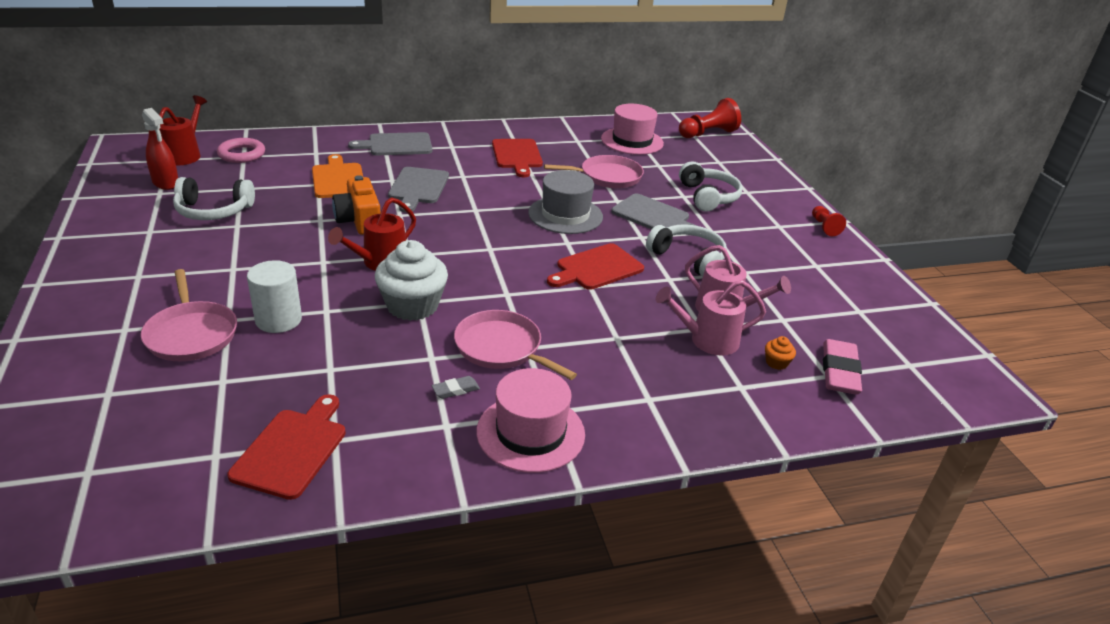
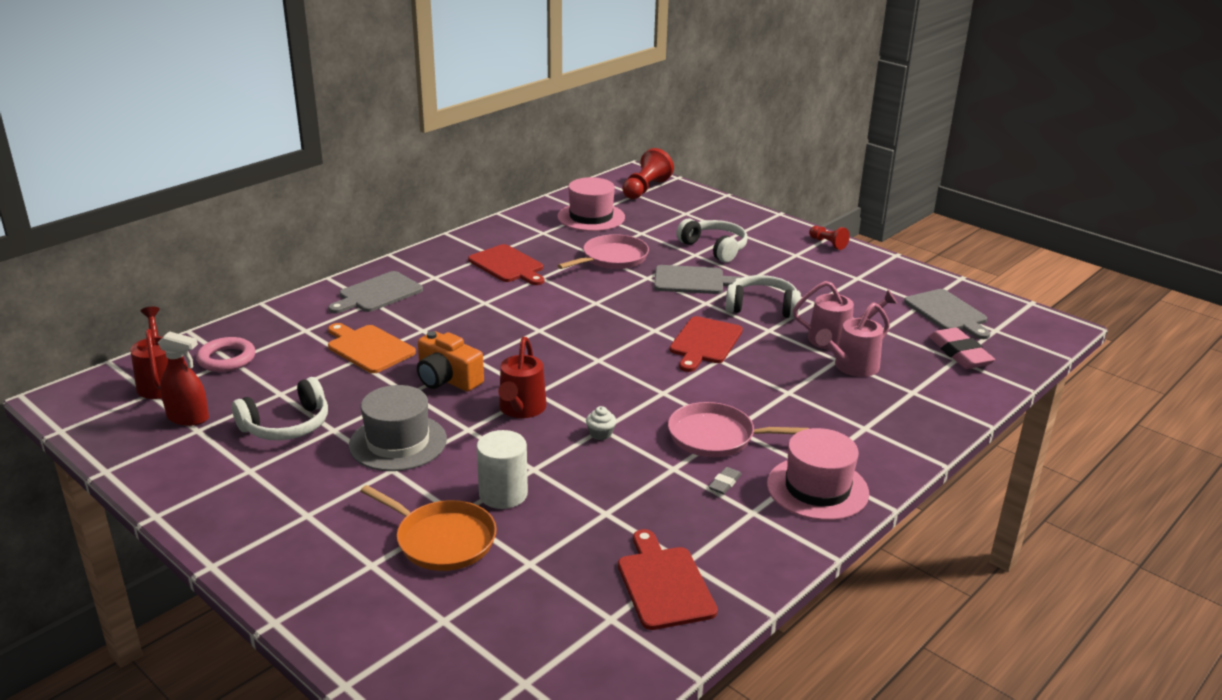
camera: 30 degrees left, 5 degrees down
pink pan [141,269,237,361] -> orange pan [361,485,497,571]
white cupcake [375,240,448,321] -> white cupcake [586,406,616,440], size x0.41
grey cutting board [388,167,449,213] -> grey cutting board moved to [904,289,990,339]
grey hat [528,170,603,234] -> grey hat moved to [349,385,447,471]
orange cupcake [765,336,796,370] -> none

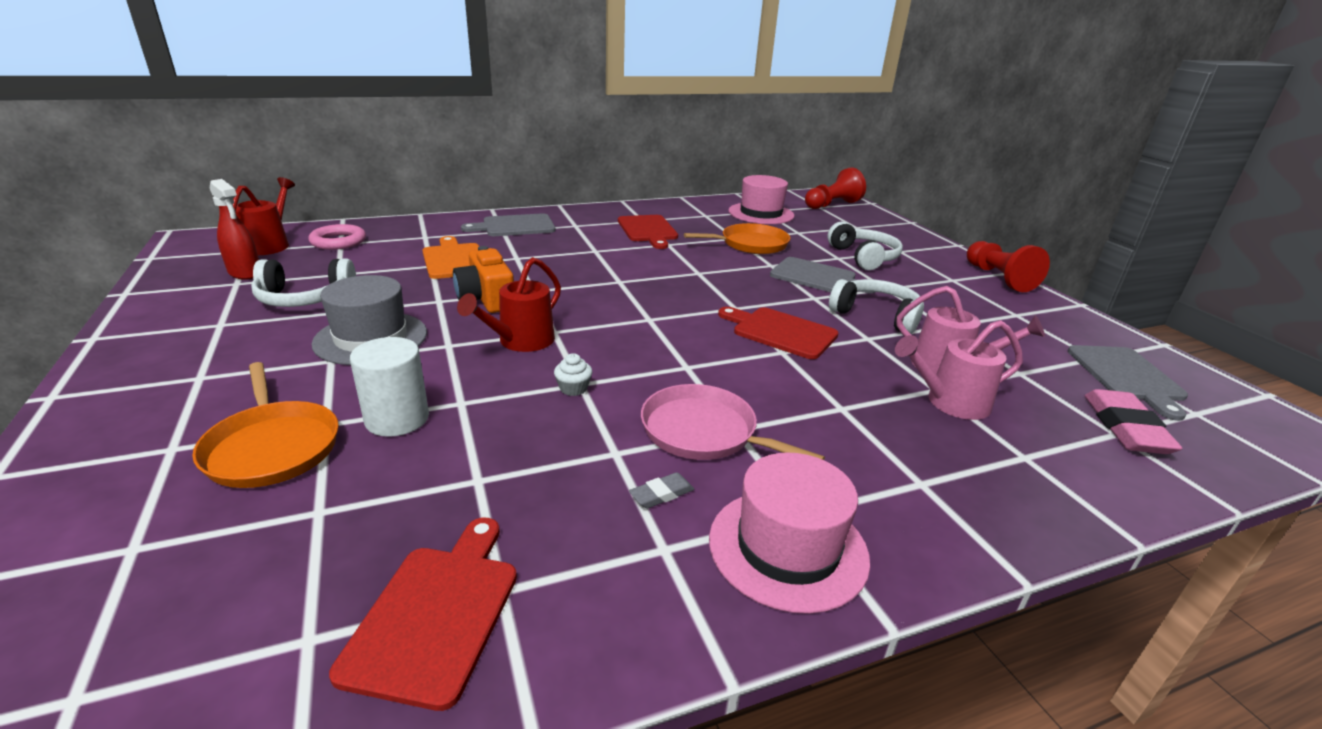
camera: 25 degrees right, 0 degrees up
pink pan [557,234,649,269] -> orange pan [684,223,790,254]
red cutting board [670,316,743,372] -> red cutting board turned 75 degrees clockwise [718,307,838,359]
red pawn [809,226,850,250] -> red pawn [967,241,1050,292], size x1.75

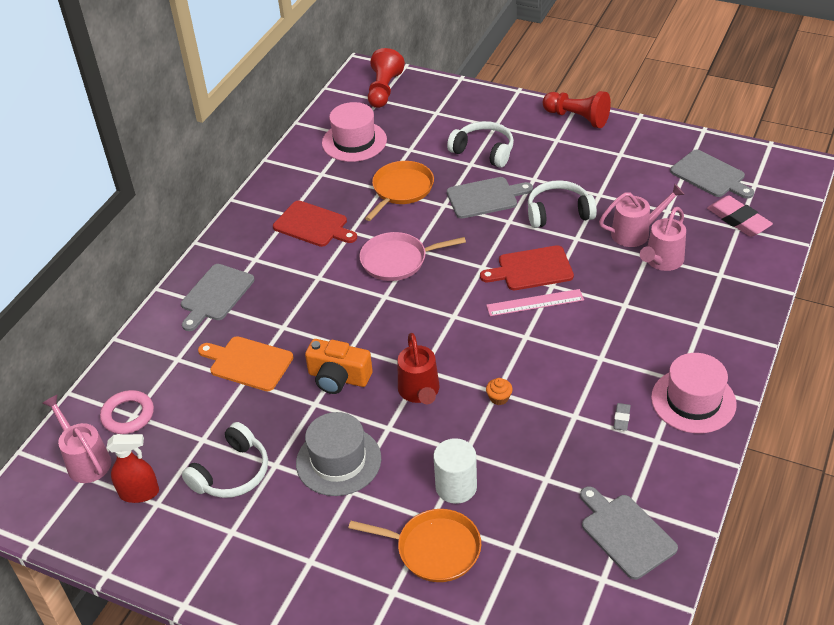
camera: 40 degrees left, 15 degrees up
red watering can [233,177,295,255] -> pink watering can [42,395,111,483]
red cutting board [329,518,517,711] -> grey cutting board [580,486,678,580]
white cupcake [554,353,592,396] -> orange cupcake [486,378,513,405]
pink pan [641,384,825,460] -> pink pan moved to [359,232,466,281]
none -> pink ruler [486,289,584,316]

